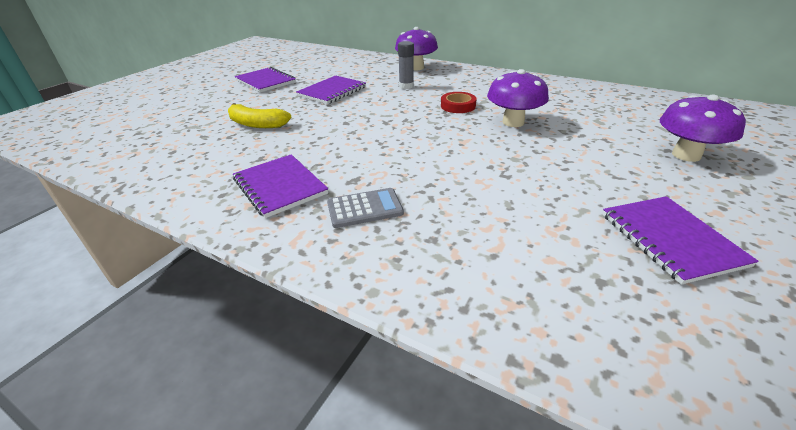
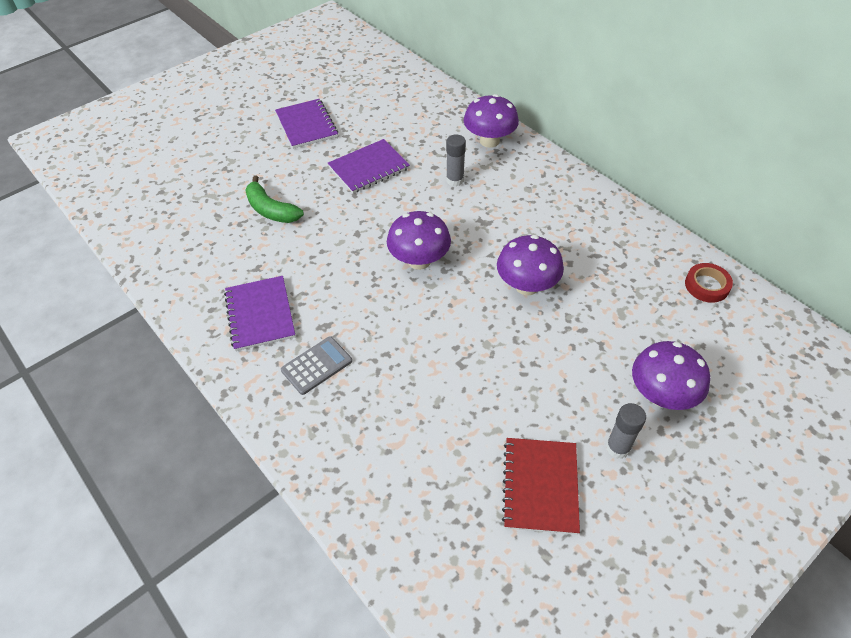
camera: 20 degrees right, 15 degrees up
yellow banana [228,103,291,128] -> green banana [245,175,304,223]
grey calculator [327,188,404,228] -> grey calculator turned 45 degrees counterclockwise [281,336,352,395]
red tape [441,92,476,113] -> red tape moved to [685,263,733,303]
purple notebook [603,196,759,285] -> red notebook [502,438,580,535]
none -> purple mushroom [387,211,451,270]
none -> grey glue stick [606,403,646,459]

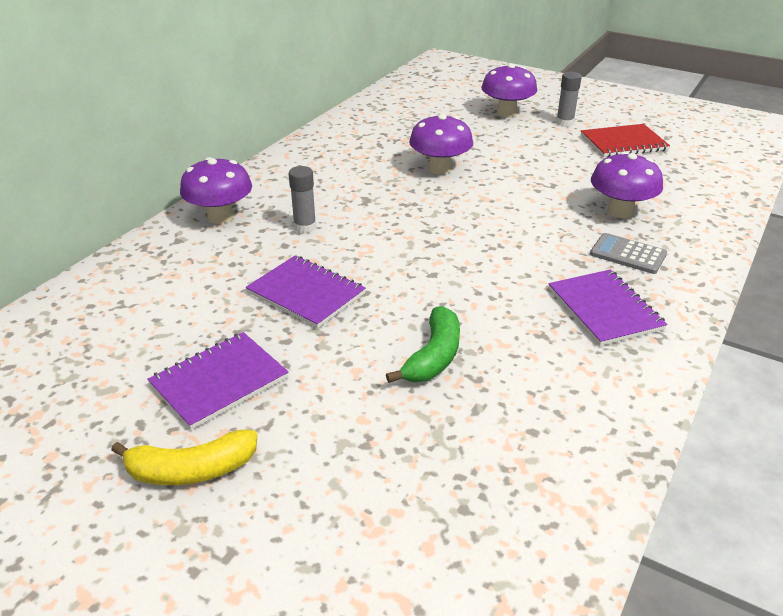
camera: 110 degrees left, 15 degrees down
purple notebook [224,276,295,351] -> purple notebook turned 75 degrees counterclockwise [548,269,668,346]
purple mushroom [387,211,451,270] -> purple mushroom moved to [591,152,663,218]
red tape [685,263,733,303] -> none
none -> yellow banana [111,430,257,485]

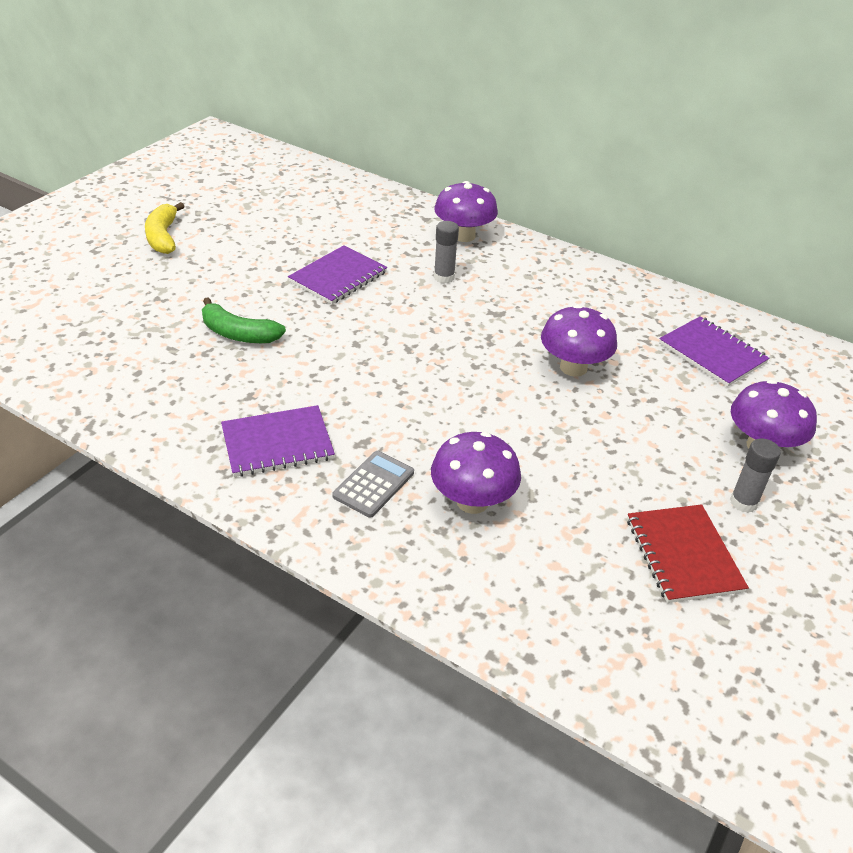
camera: 90 degrees right, 5 degrees up
purple notebook [147,332,288,430] -> purple notebook moved to [659,316,769,387]

